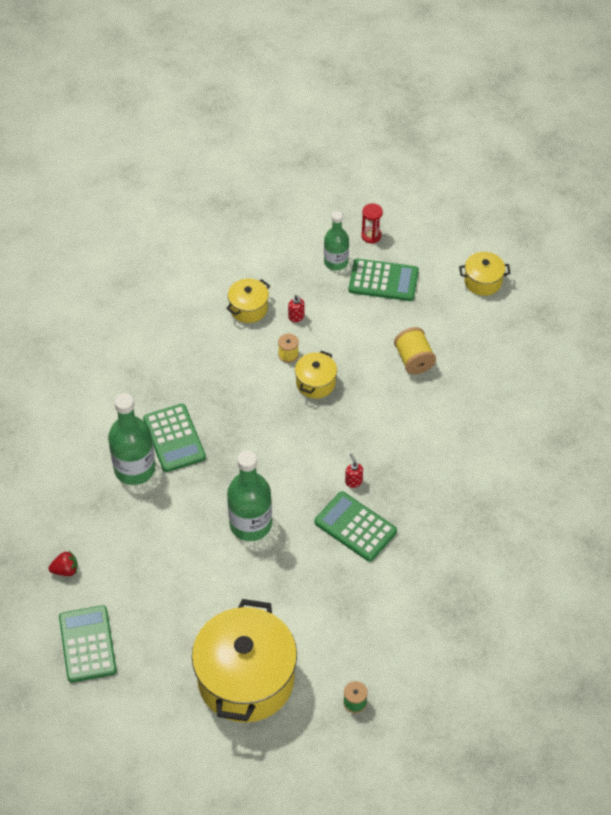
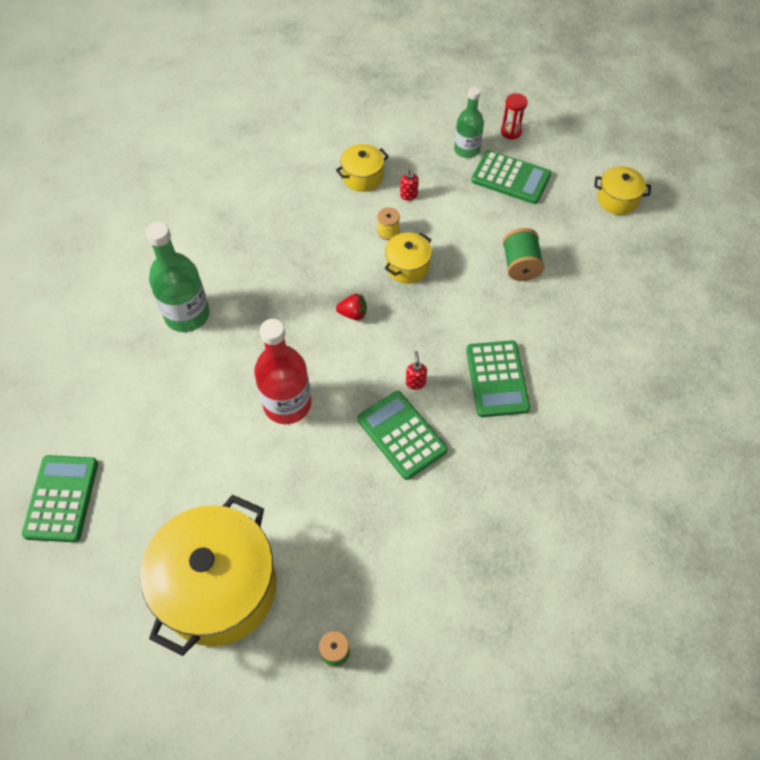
camera: 15 degrees right, 5 degrees up
red strawberry [49,551,78,576] -> red strawberry moved to [336,294,367,320]
green calculator [143,404,206,472] -> green calculator moved to [466,340,530,417]
green bottle [227,450,272,541] -> red bottle [254,319,311,424]
yellow spool [394,327,436,374] -> green spool [503,228,544,281]

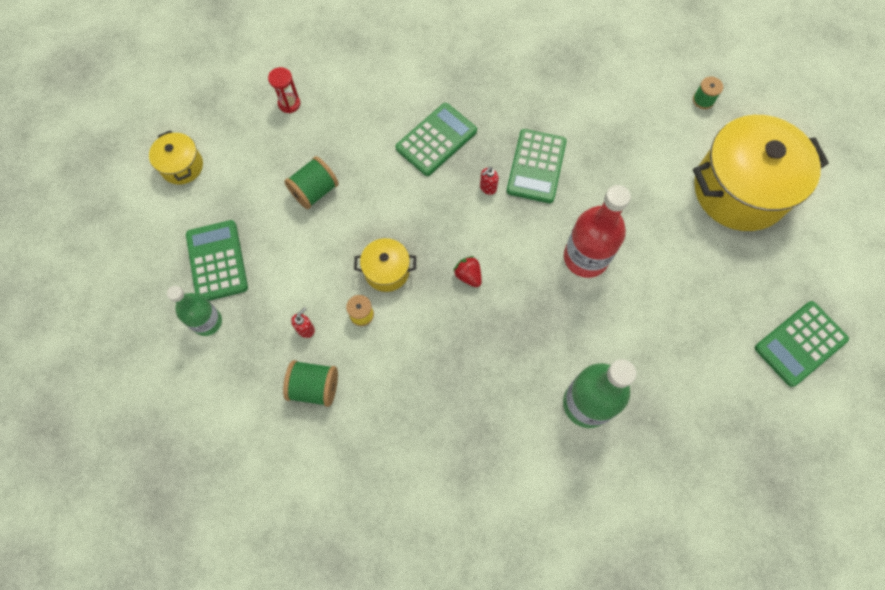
camera: 130 degrees left, 10 degrees up
yellow pot [336,144,389,192] -> green spool [283,360,338,407]
red hourglass [501,93,528,140] -> red hourglass moved to [268,67,300,113]

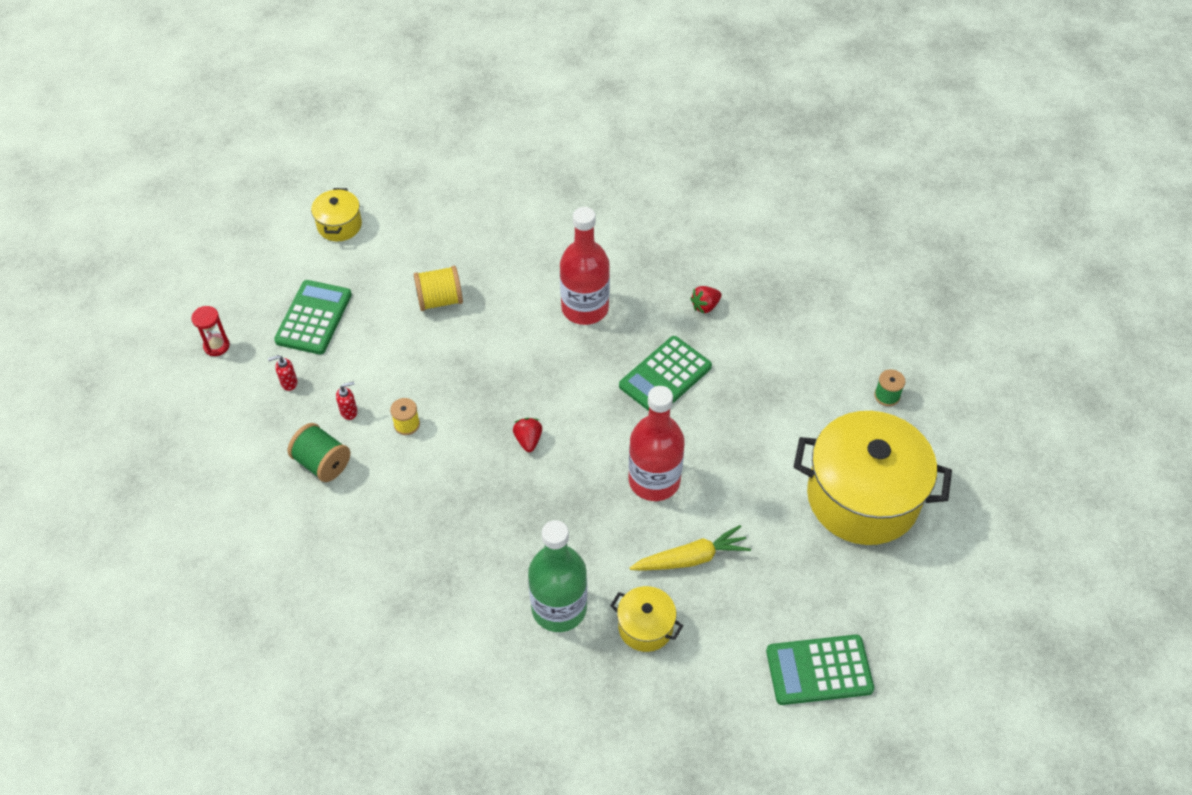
camera: 30 degrees right, 15 degrees down
green bottle [167,286,222,336] -> none
red hourglass [268,67,300,113] -> red hourglass moved to [191,306,230,356]
green spool [284,156,339,209] -> yellow spool [414,266,463,311]
yellow pot [354,238,416,292] -> yellow pot moved to [610,586,683,652]
green calculator [396,103,477,176] -> red bottle [560,207,610,325]
red soap dispenser [480,167,499,195] -> red soap dispenser moved to [268,355,298,391]
none -> yellow carrot [630,525,751,571]
none -> red strawberry [690,286,722,314]

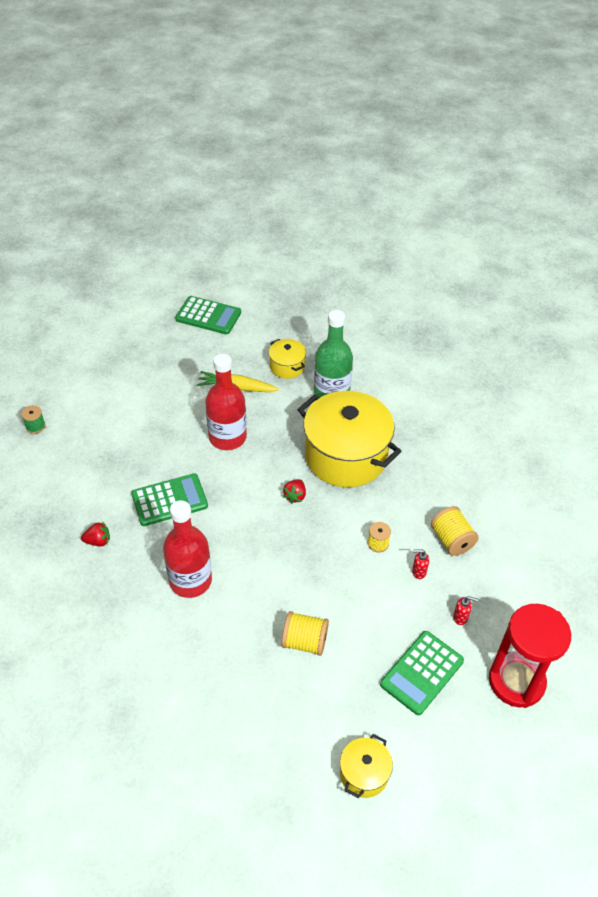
camera: 155 degrees left, 5 degrees down
red hourglass [191,306,230,356] -> red hourglass [489,604,571,708], size x2.30
green spool [288,423,350,482] -> yellow spool [431,506,479,556]
yellow pot [794,411,952,545] -> yellow pot moved to [297,391,402,487]

